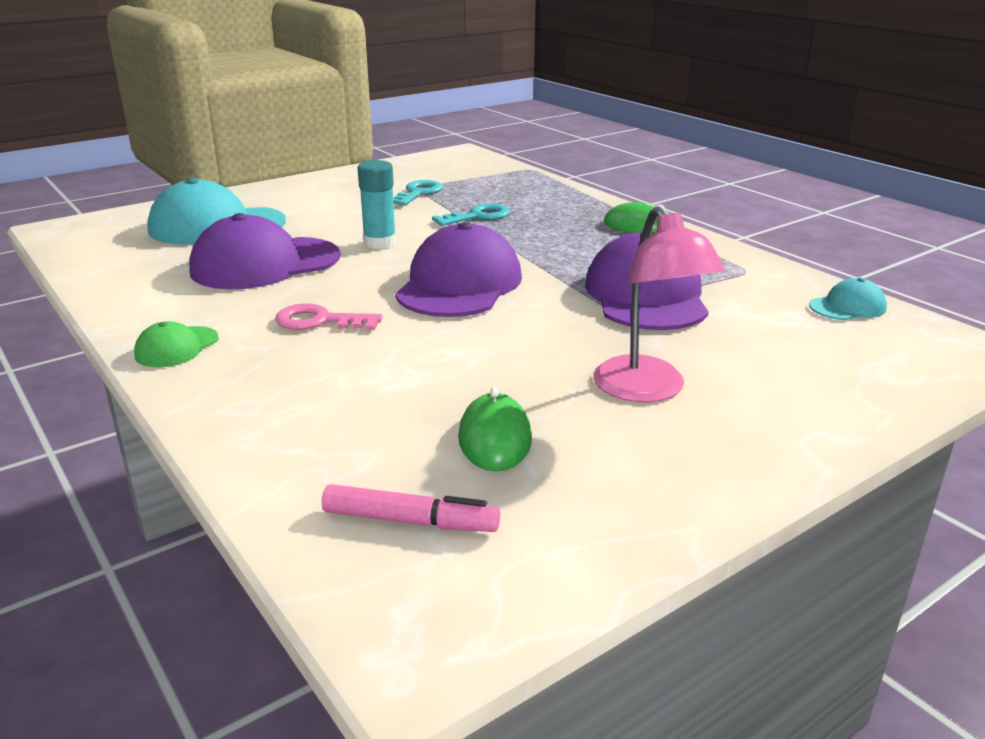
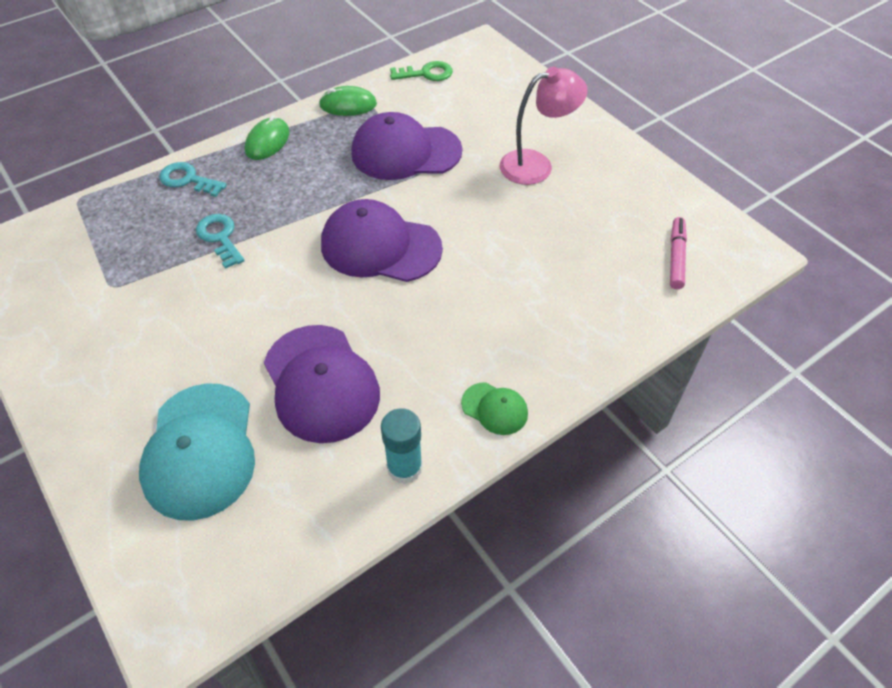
camera: 90 degrees left, 25 degrees up
pink key [275,303,382,330] -> none
turquoise glue stick [358,160,396,249] -> turquoise glue stick moved to [381,408,423,484]
turquoise key [393,180,443,206] -> turquoise key moved to [159,162,227,197]
green mouse [458,387,532,472] -> green mouse moved to [319,86,377,116]
turquoise cap [809,278,887,320] -> green key [390,61,453,81]

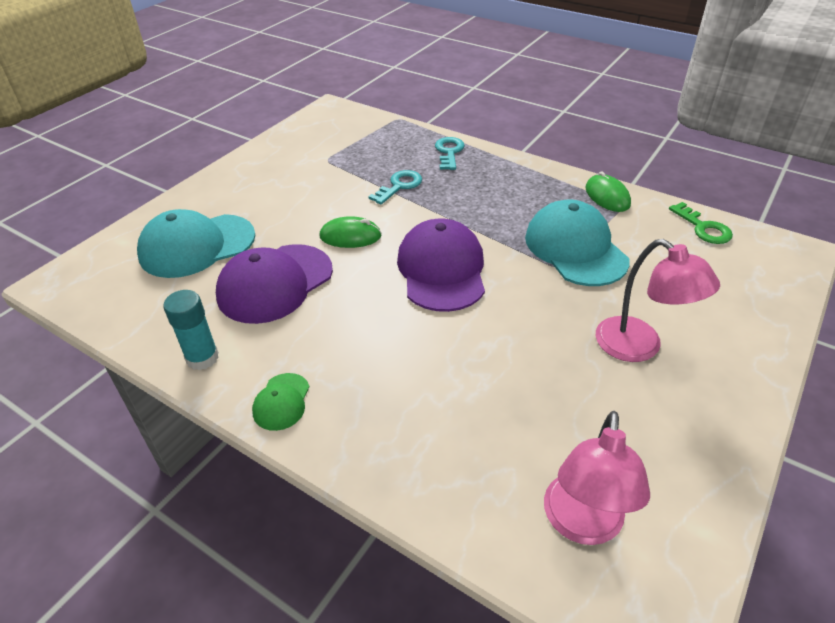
camera: 70 degrees right, 10 degrees down
green mouse [245,115,290,160] -> green mouse moved to [319,216,382,248]
purple cap [351,112,462,180] -> turquoise cap [525,200,630,286]
pink marker [670,217,687,289] -> pink lamp [544,411,650,545]

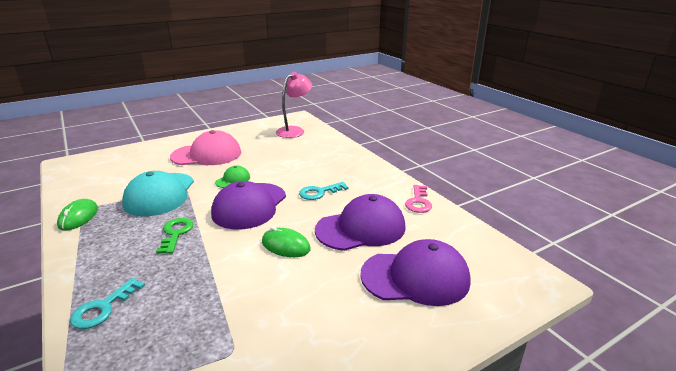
camera: 155 degrees left, 15 degrees down
turquoise cap [137,209,255,278] -> purple cap [360,239,470,306]
turquoise glue stick [163,290,219,370] -> pink key [405,185,432,213]
green cap [252,373,310,431] -> green cap moved to [215,166,250,188]
turquoise key [368,170,422,204] -> turquoise key moved to [299,182,349,200]
pink lamp [596,239,720,362] -> pink cap [170,130,241,165]
green key [669,202,733,244] -> green key moved to [156,218,193,254]

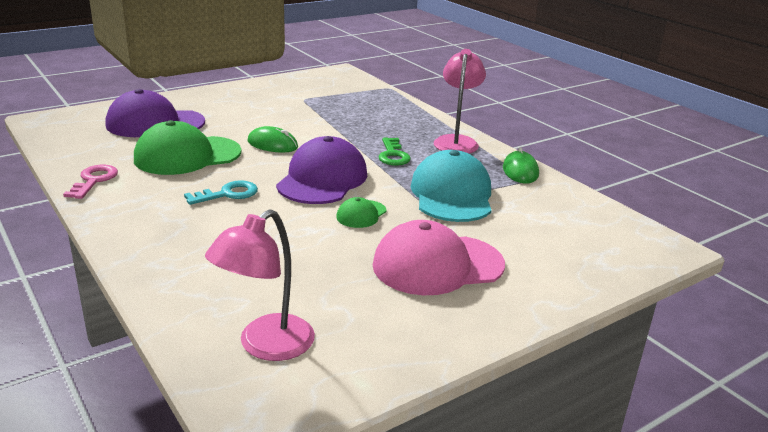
camera: 175 degrees right, 0 degrees up
turquoise key [70,278,145,329] -> none
purple cap [315,194,406,251] -> green cap [134,120,242,175]
none -> pink lamp [434,49,486,154]

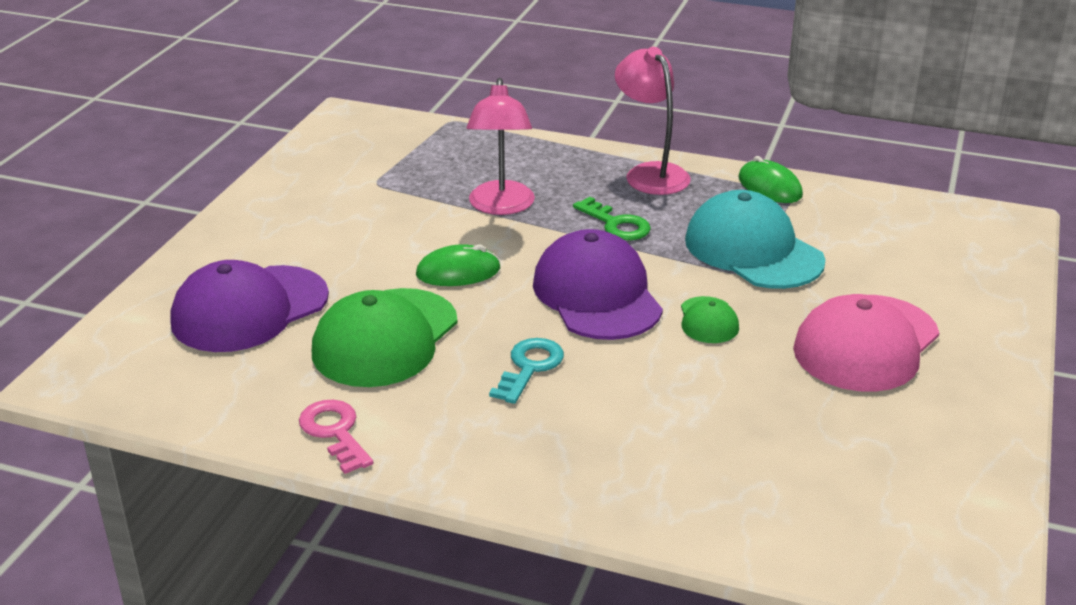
camera: 35 degrees left, 5 degrees up
pink lamp [205,209,315,361] -> pink lamp moved to [466,78,535,215]

